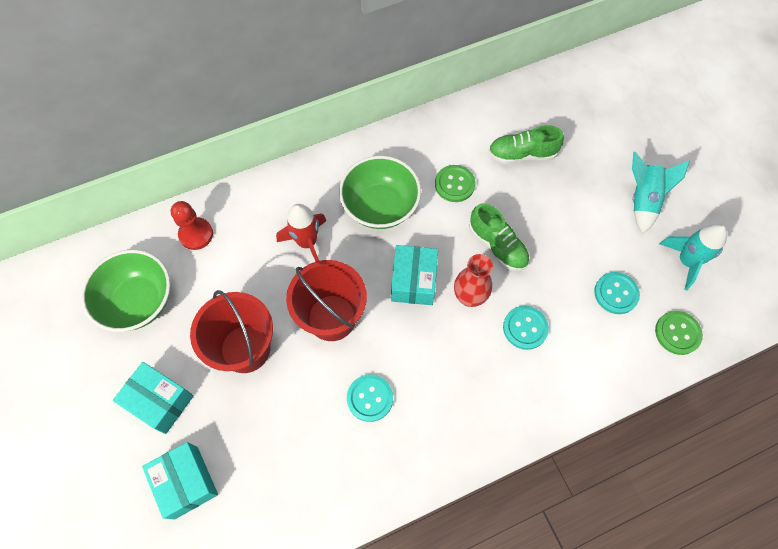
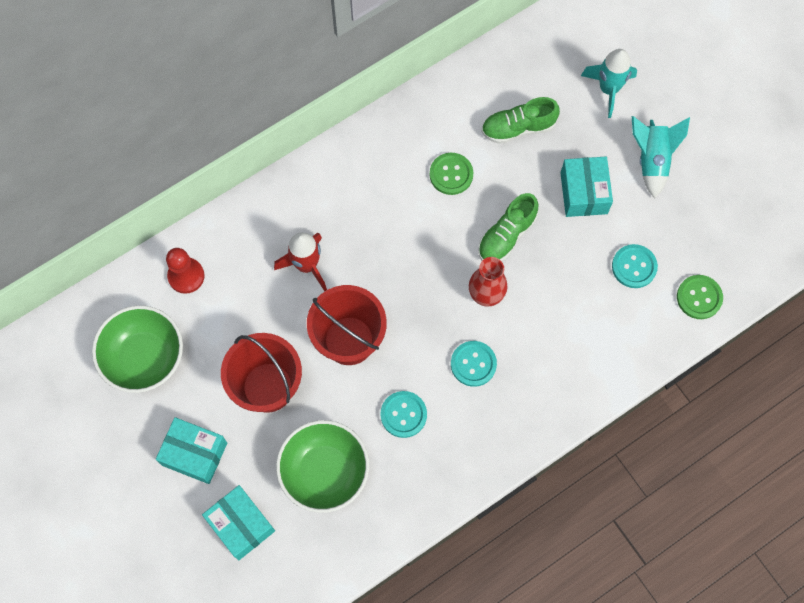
camera: 10 degrees left, 5 degrees up
green bowl [339,156,421,229] -> green bowl moved to [276,420,369,513]
turquoise box [391,245,438,305] -> turquoise box moved to [560,157,613,217]
green shoe [469,203,530,271] -> green shoe turned 90 degrees clockwise [478,193,538,262]
turquoise button [503,306,549,350] -> turquoise button moved to [451,341,497,387]
turquoise rocket [659,224,728,290] -> turquoise rocket moved to [581,49,637,118]

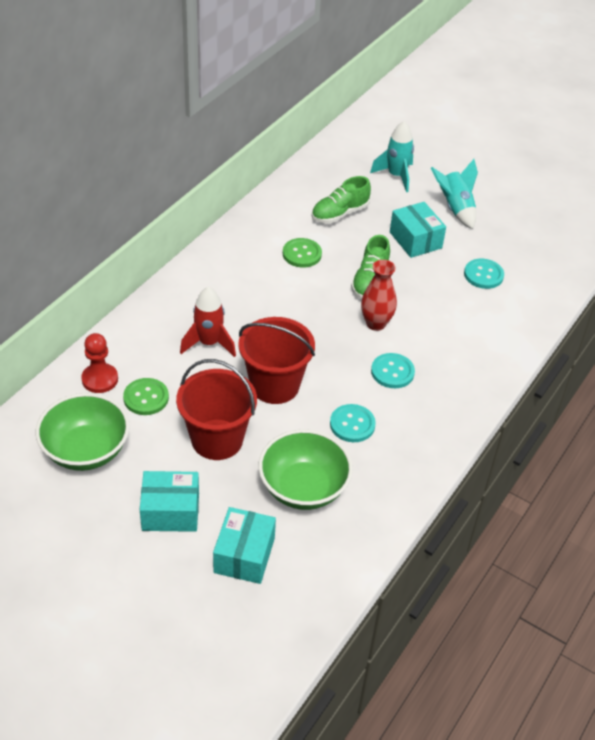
camera: 25 degrees left, 25 degrees down
turquoise box [202,485,275,560] -> turquoise box turned 75 degrees clockwise [213,507,276,584]
green button [677,275,723,319] -> green button moved to [123,378,169,415]

